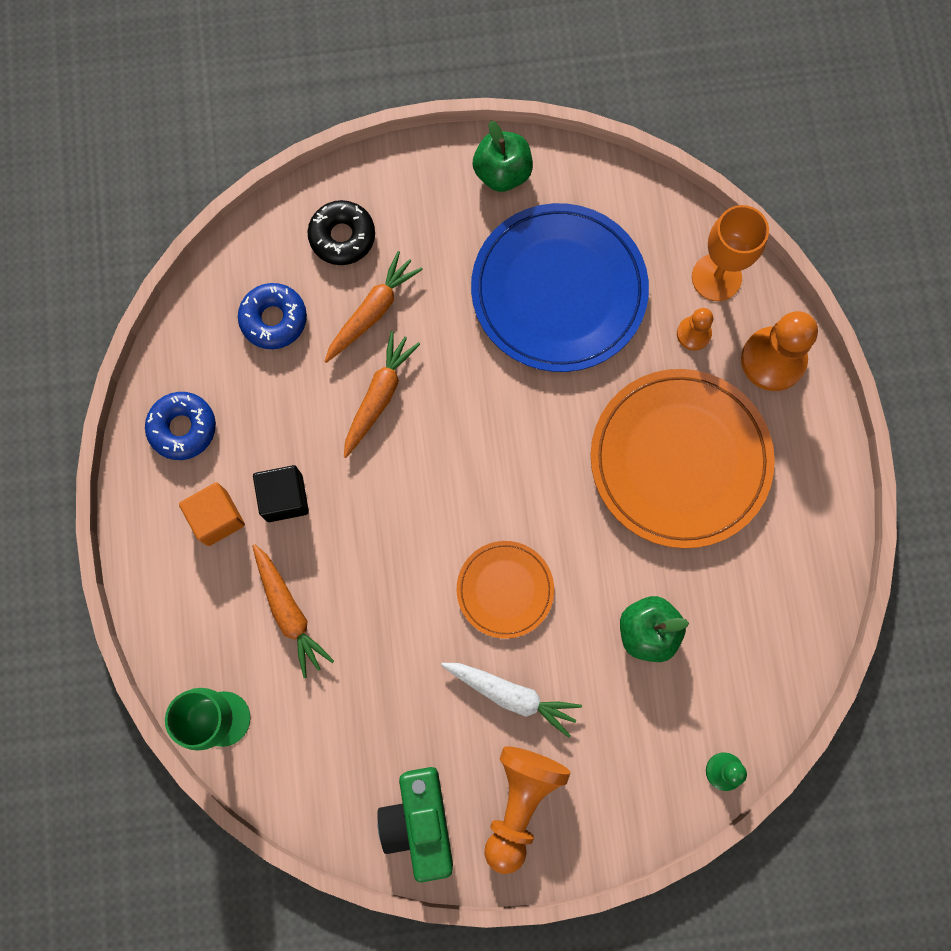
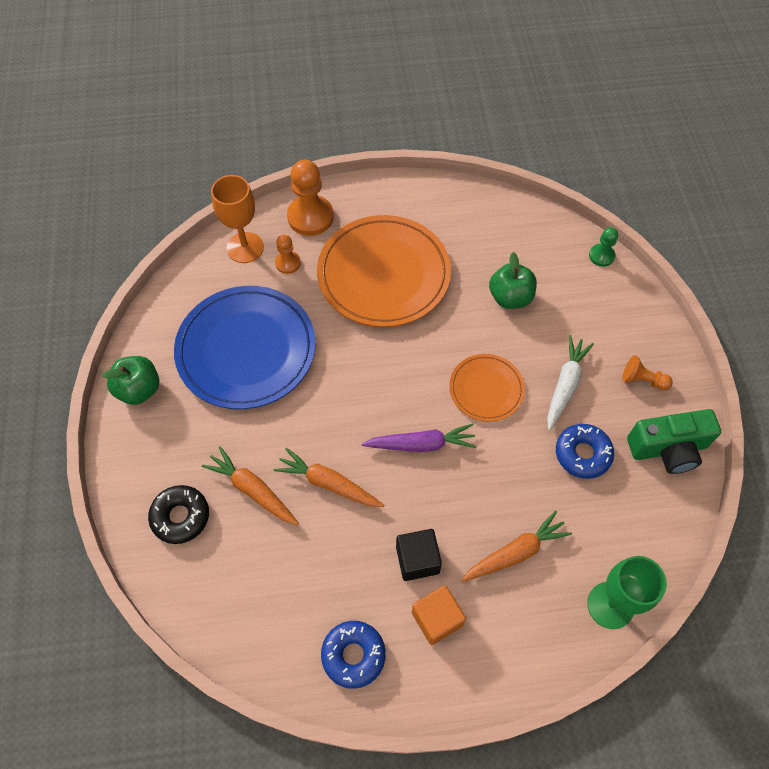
camera: 90 degrees left, 15 degrees down
blue donut [238,283,307,349] -> blue donut moved to [556,424,614,479]
orange pawn [484,746,570,874] -> orange pawn [622,355,673,390], size x0.54
none -> purple carrot [362,423,477,452]

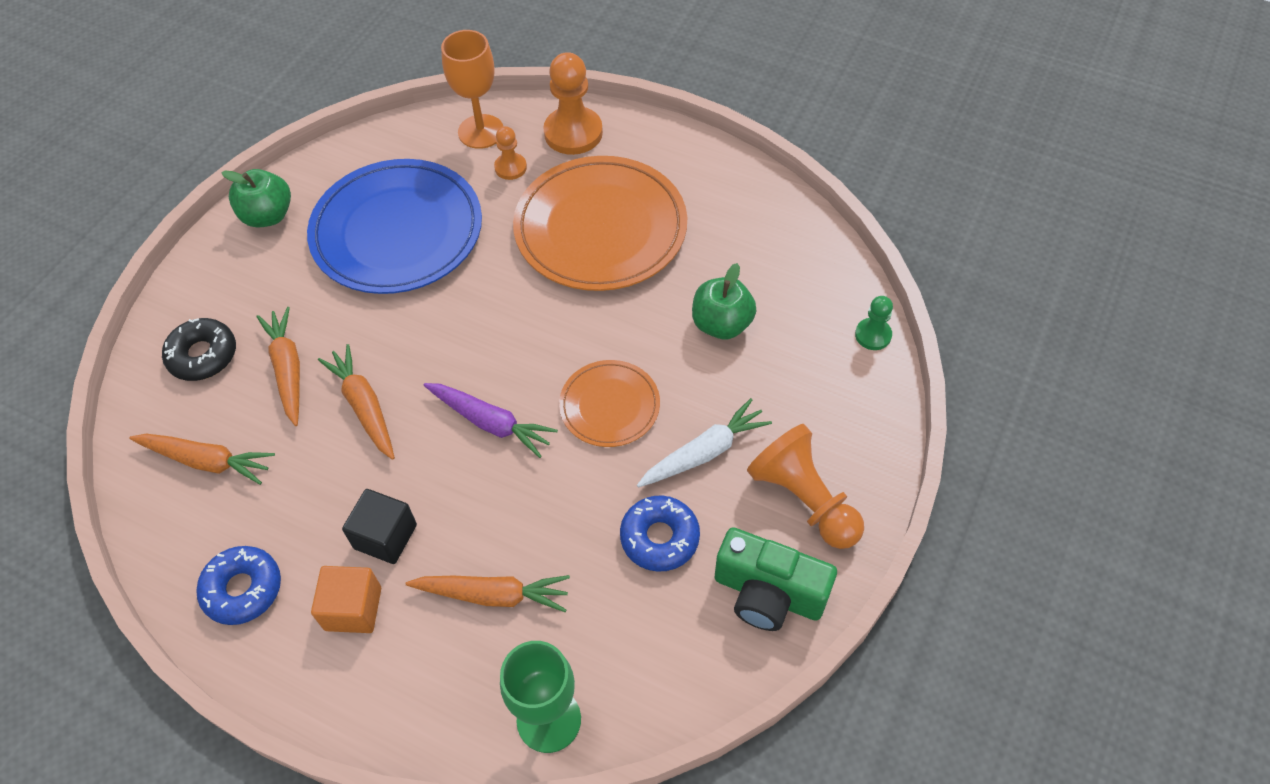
camera: 35 degrees right, 5 degrees down
orange pawn [622,355,673,390] -> orange pawn [747,424,864,549], size x1.87
none -> orange carrot [129,434,275,485]

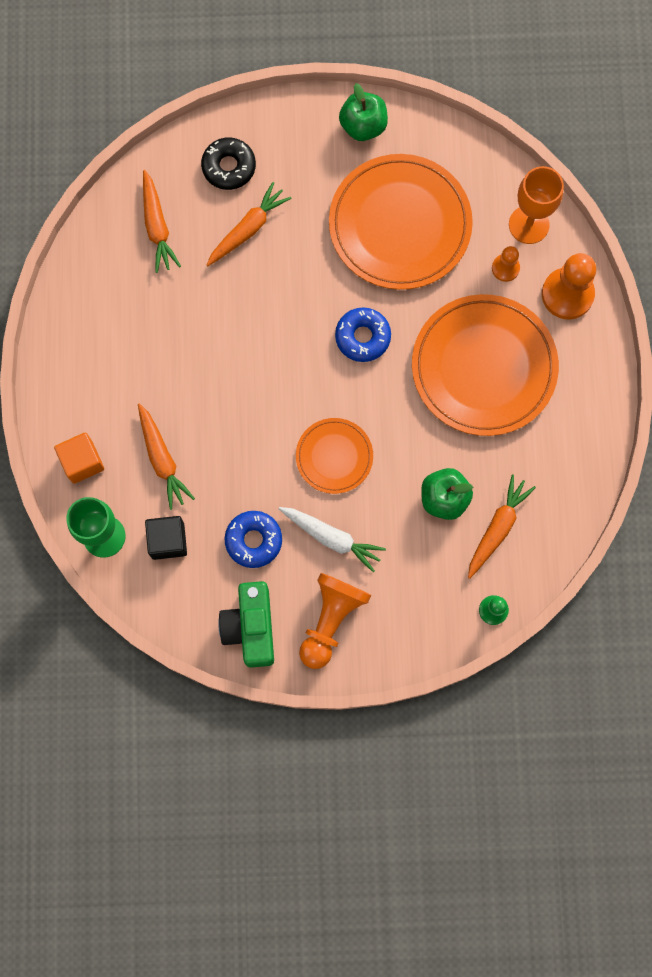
camera: 60 degrees right, 20 degrees up
blue donut [196,546,281,625] -> blue donut moved to [335,307,391,362]
blue plate [307,159,482,294] -> orange plate [329,154,473,290]
orange cube [311,566,381,633] -> orange cube moved to [54,432,104,484]
orange carrot [318,344,395,460] -> orange carrot moved to [468,474,536,579]
black cube [342,489,417,564] -> black cube moved to [145,516,187,560]
purple carrot [423,383,558,458] -> none

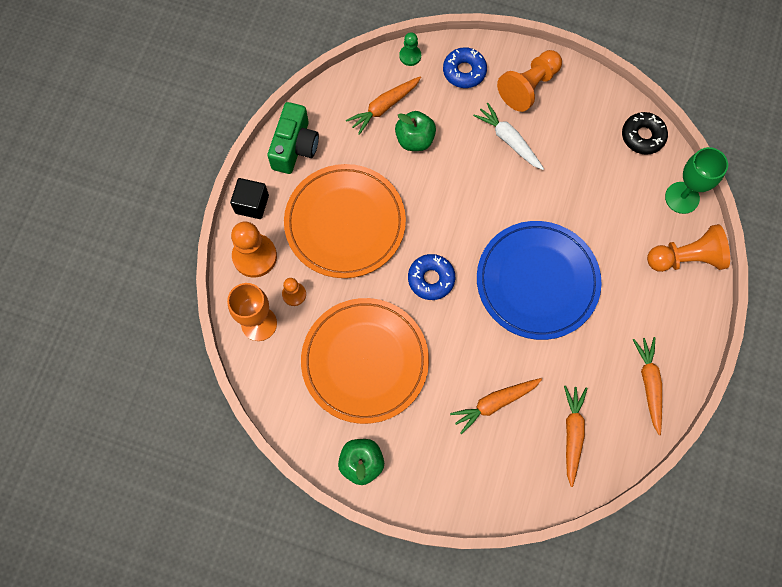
camera: 160 degrees left, 5 degrees down
orange cube [54,432,104,484] -> orange pawn [647,224,730,272]
orange carrot [138,403,195,510] -> orange carrot moved to [633,337,662,435]
black cube [145,516,187,560] -> black cube moved to [230,178,269,219]
black donut [201,137,256,190] -> black donut moved to [622,112,668,155]
green camera [218,581,274,668] -> green camera moved to [267,102,319,174]
blue donut [225,511,282,568] -> blue donut moved to [443,47,487,88]
orange plate [296,418,373,494] -> none
none -> blue plate [477,221,602,340]

